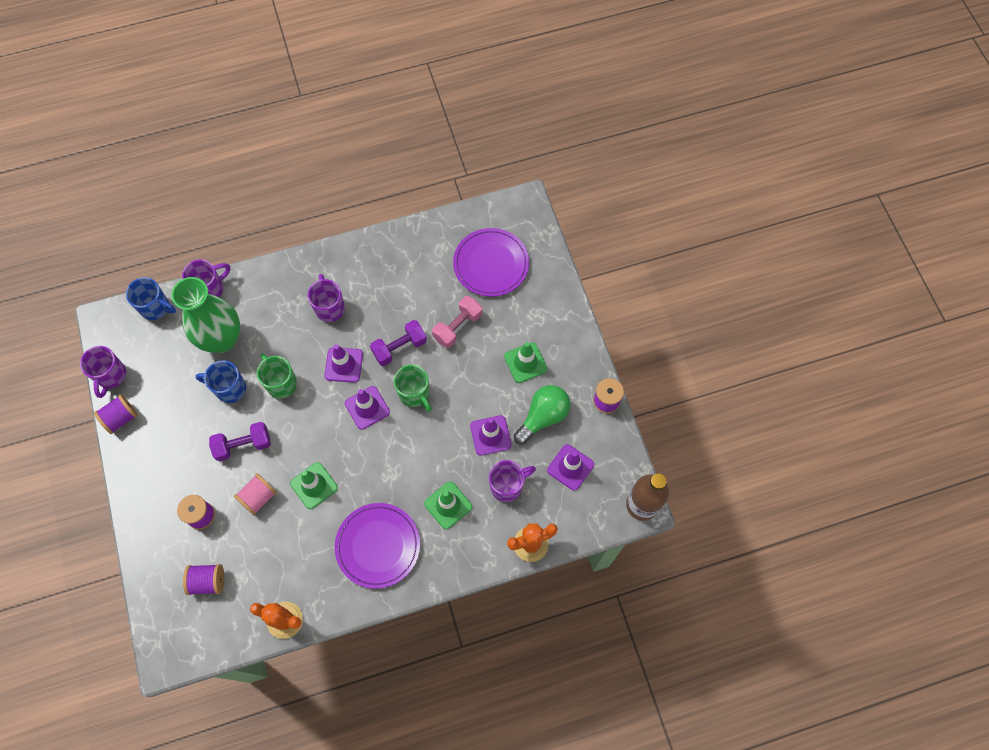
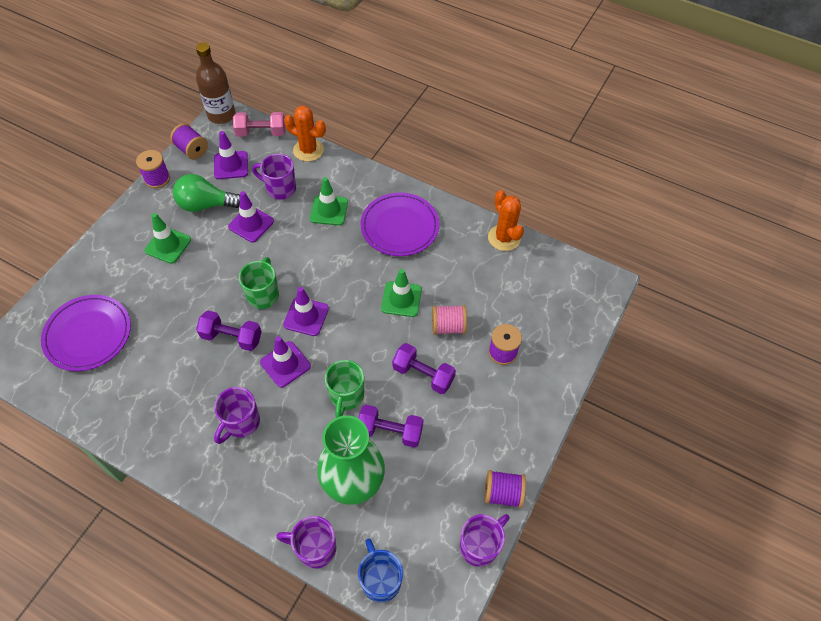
camera: 135 degrees left, 10 degrees down
purple spool [183,564,224,595] -> purple spool moved to [170,123,208,160]
blue mug [196,360,246,403] -> purple dumbbell [359,405,423,448]
pink dumbbell [432,296,482,348] -> pink dumbbell moved to [233,112,285,137]

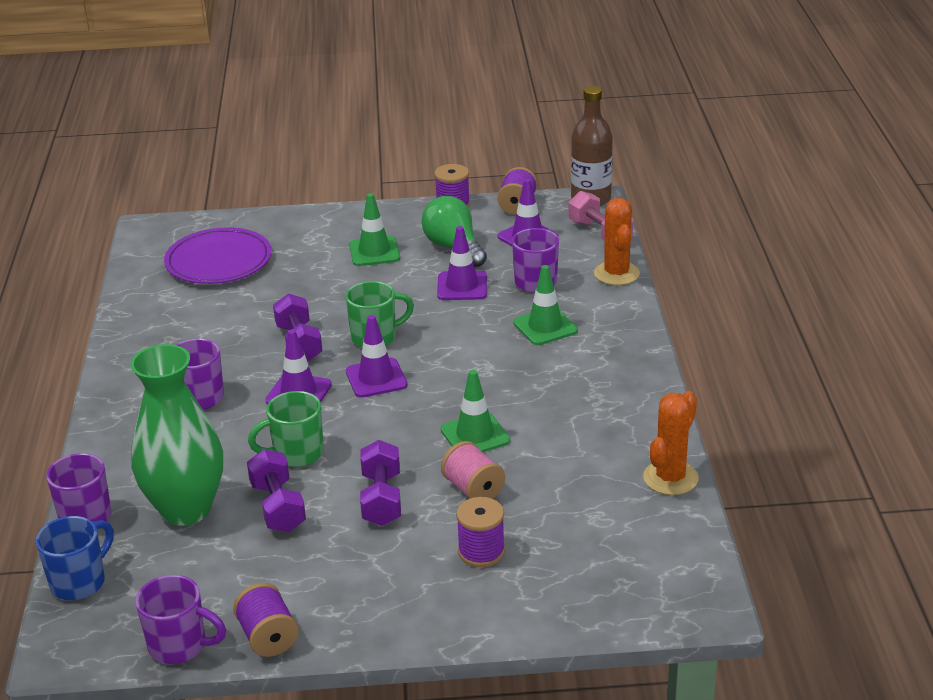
camera: 60 degrees right, 25 degrees down
purple plate [361,192,439,256] -> none

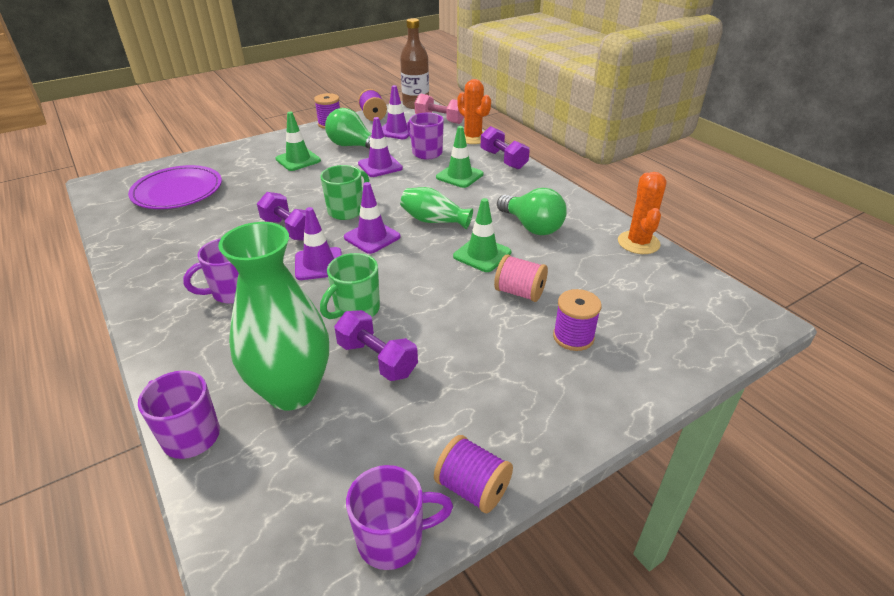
camera: 30 degrees left, 5 degrees up
blue mug [36,516,114,600] -> none
purple dumbbell [360,440,401,526] -> purple dumbbell moved to [481,126,530,169]
none -> green vase [400,187,473,229]
none -> green light bulb [497,188,567,235]

